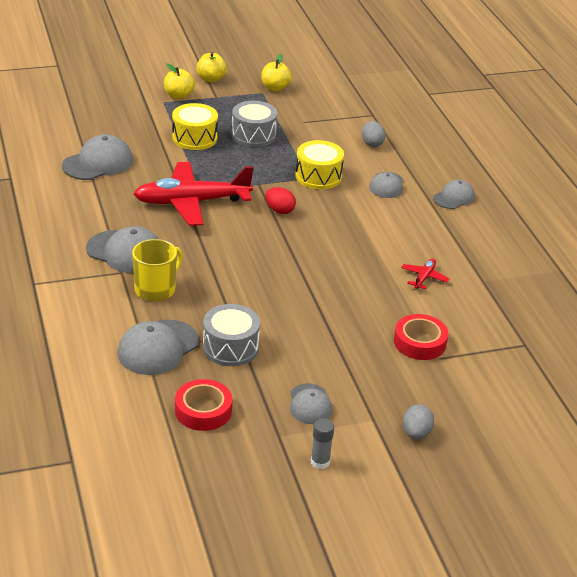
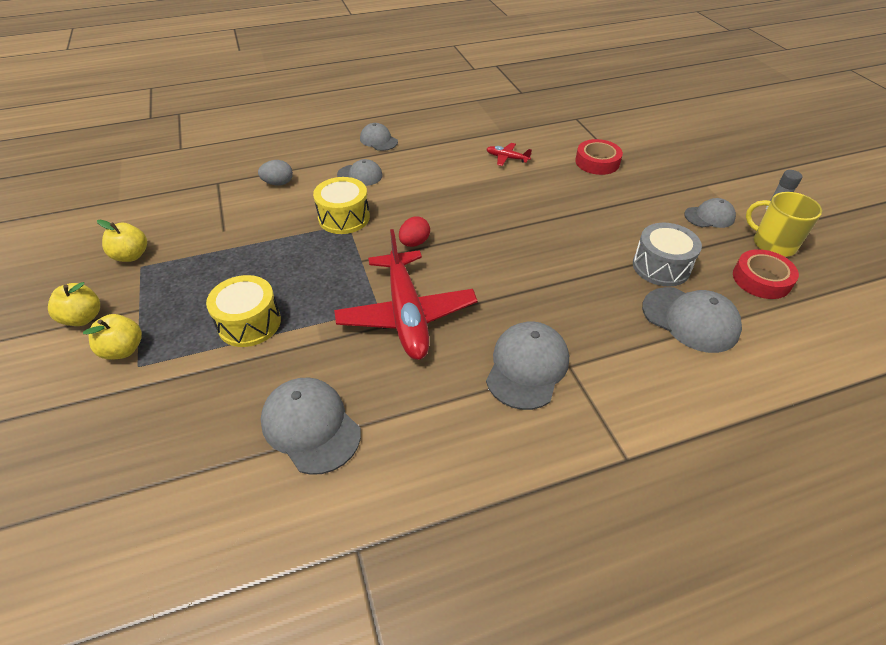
camera: 90 degrees left, 10 degrees up
yellow mug [132,239,183,302] -> yellow mug moved to [746,192,822,257]
grey drum [232,101,277,147] -> none
grey egg [403,404,434,439] -> none

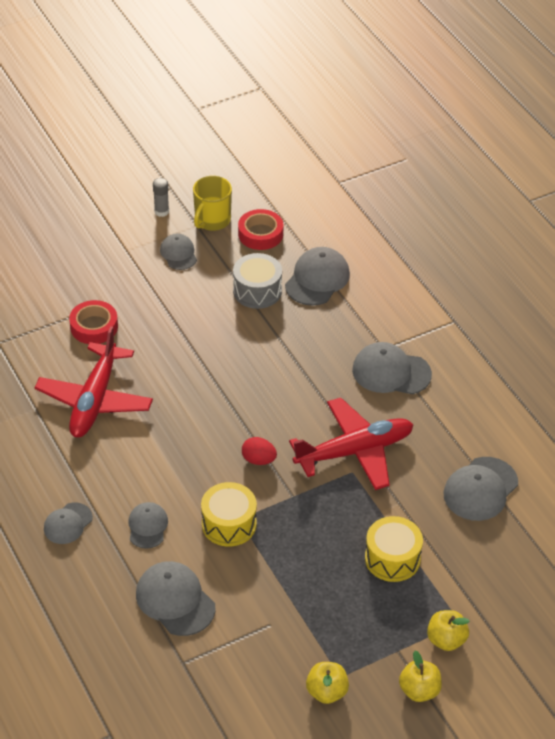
camera: 100 degrees left, 0 degrees up
grey egg [258,160,293,186] -> grey cap [136,561,215,636]
red plane [486,143,532,166] -> red plane [35,326,153,438], size x2.40

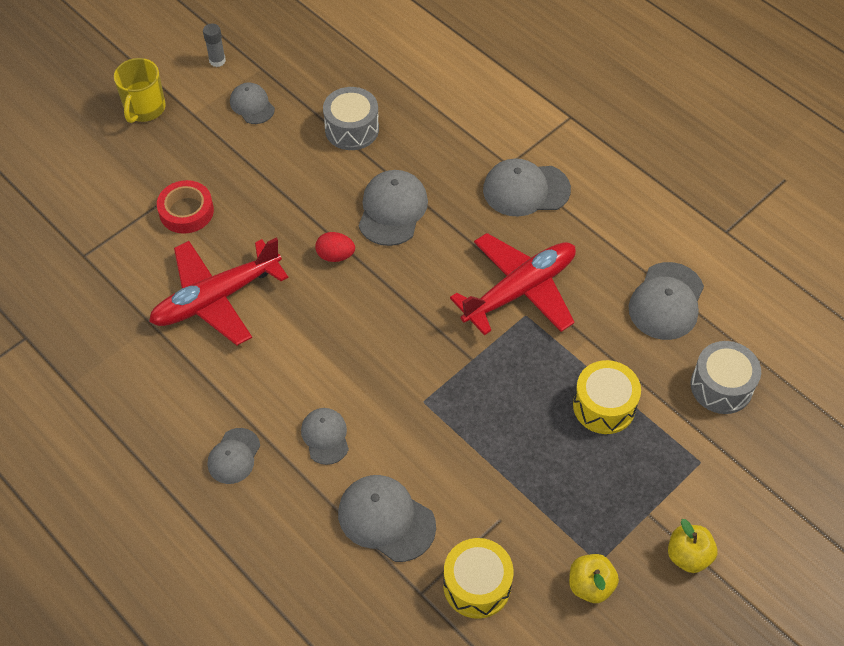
camera: 15 degrees left, 10 degrees up
red plane [35,326,153,438] -> red plane turned 60 degrees clockwise [149,238,289,346]
yellow mug [193,176,232,231] -> yellow mug moved to [114,58,166,123]
yellow drum [201,482,257,547] -> yellow drum moved to [443,538,514,619]
red tape [238,209,284,250] -> none
red egg [242,437,277,465] -> red egg moved to [315,232,355,262]
grey cap [285,247,350,306] -> grey cap moved to [359,170,428,246]
yellow apple [427,610,470,651] -> none
none -> grey drum [691,341,761,414]

